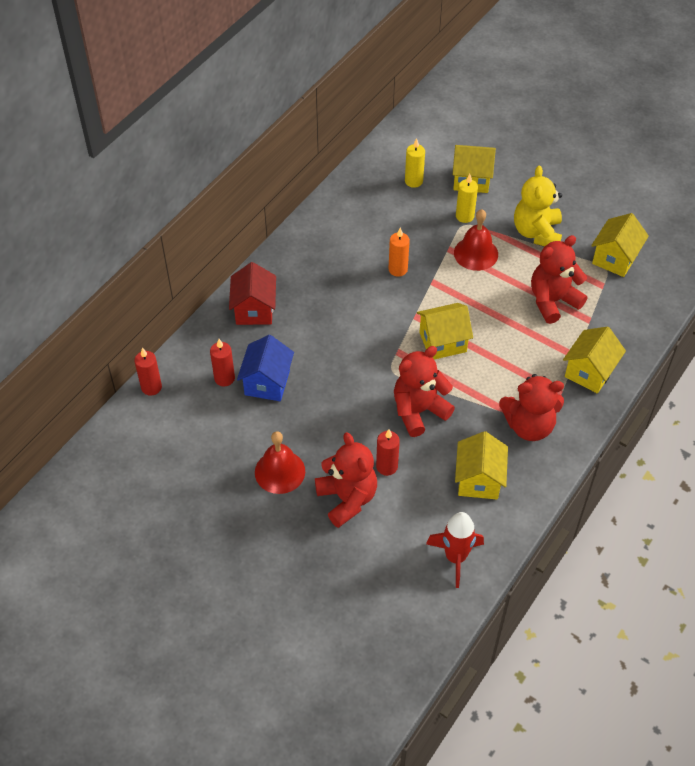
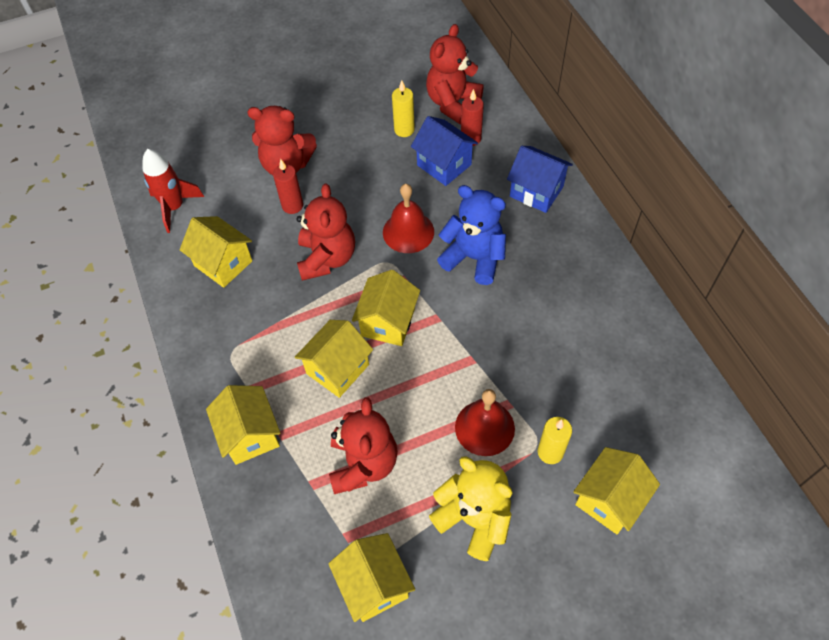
camera: 125 degrees right, 5 degrees up
red candle [134,348,162,396] -> none
red house [229,262,276,325] -> blue house [507,146,573,213]
red bell [255,431,305,494] -> red bell moved to [383,184,434,253]
orange candle [389,228,410,277] -> none
yellow candle [405,138,425,188] -> yellow candle moved to [392,80,415,137]
red teddy bear [499,374,564,441] -> red teddy bear moved to [426,24,484,125]
none -> yellow house [295,320,373,398]
none -> blue teddy bear [437,185,506,285]

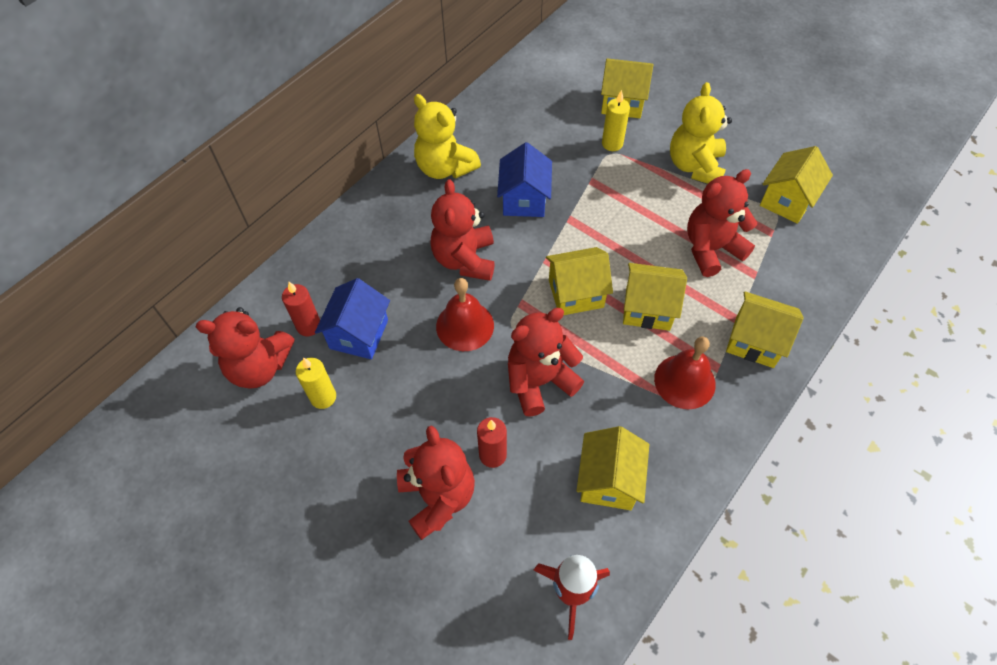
camera: 120 degrees left, 0 degrees up
yellow house [206,385,280,465] -> yellow house turned 75 degrees clockwise [726,292,804,368]
blue teddy bear [437,185,506,285] -> red teddy bear [430,179,495,281]
red bell [455,389,515,456] -> red bell moved to [654,337,716,409]
blue house [507,146,573,213] -> blue house moved to [497,142,552,217]
none -> yellow teddy bear [414,94,481,179]

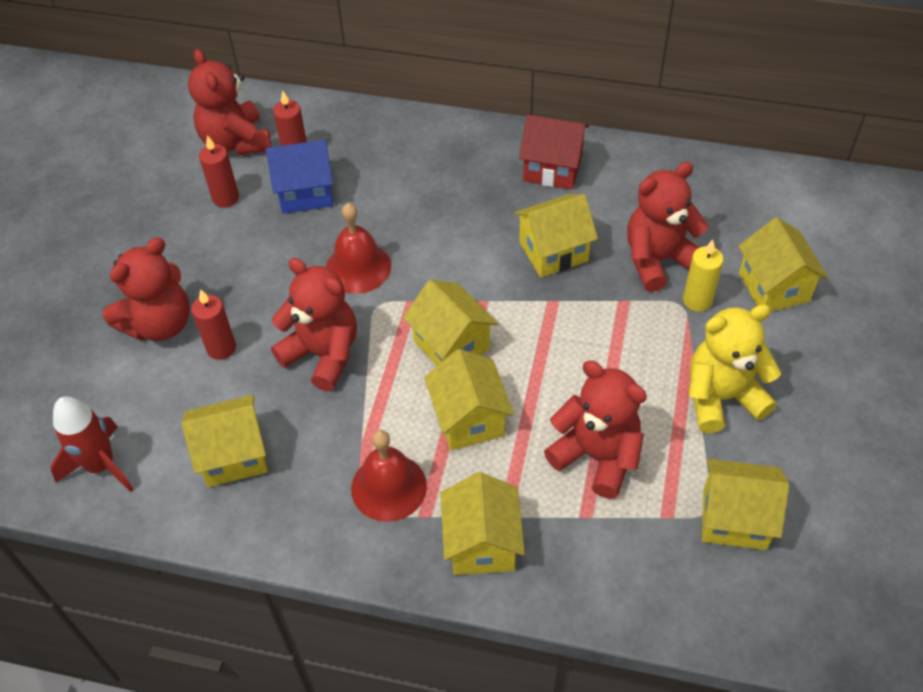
camera: 65 degrees right, 5 degrees down
yellow candle [296,357,336,409] -> red candle [199,135,239,208]
yellow teddy bear [414,94,481,179] -> red house [519,115,589,190]
red teddy bear [430,179,495,281] -> red teddy bear moved to [627,162,709,292]
blue house [497,142,552,217] -> yellow house [514,194,598,278]

